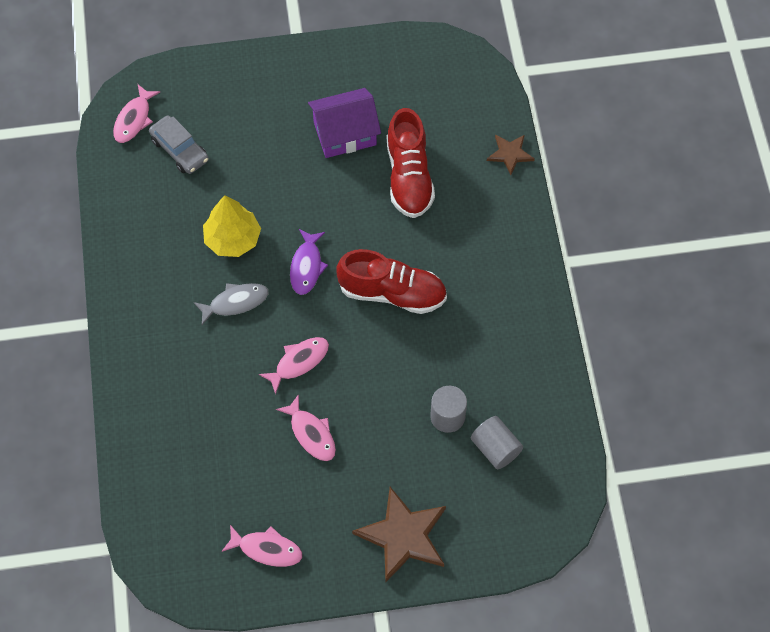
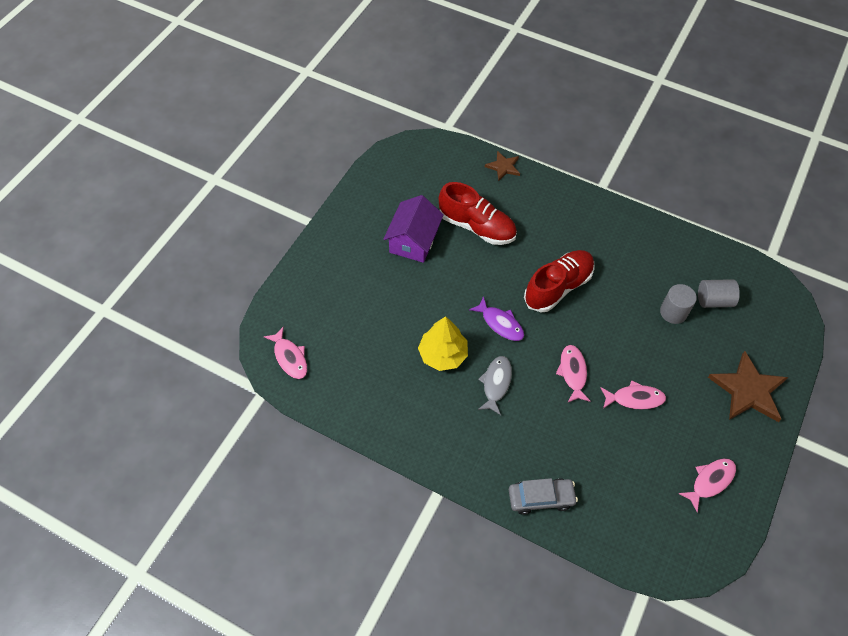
camera: 55 degrees left, 5 degrees down
grey car [149,116,209,174] -> grey car moved to [509,478,578,515]

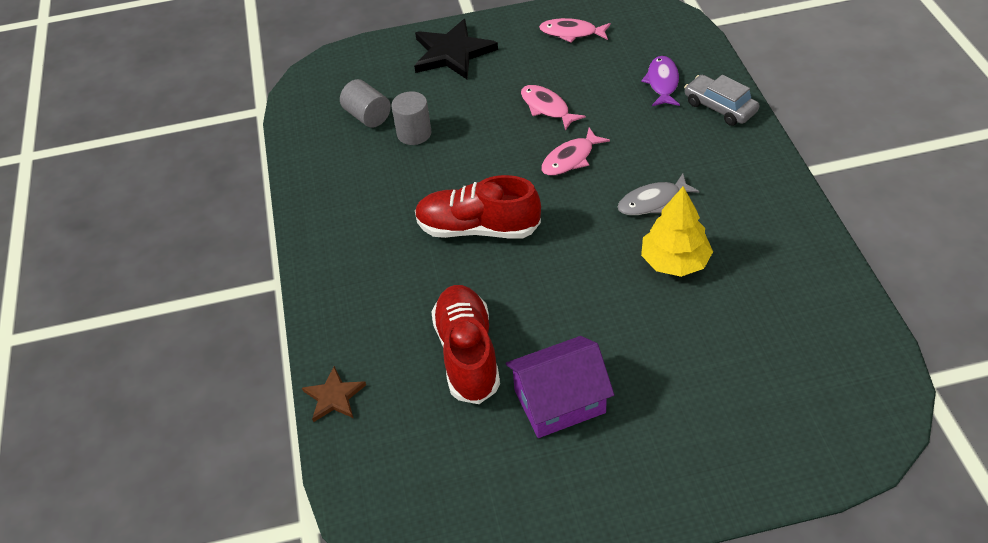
camera: 125 degrees left, 10 degrees down
pink fish [264,326,307,379] -> none
purple fish [469,296,524,341] -> purple fish moved to [641,56,680,106]
brown star [708,351,788,422] -> black star [414,19,498,79]

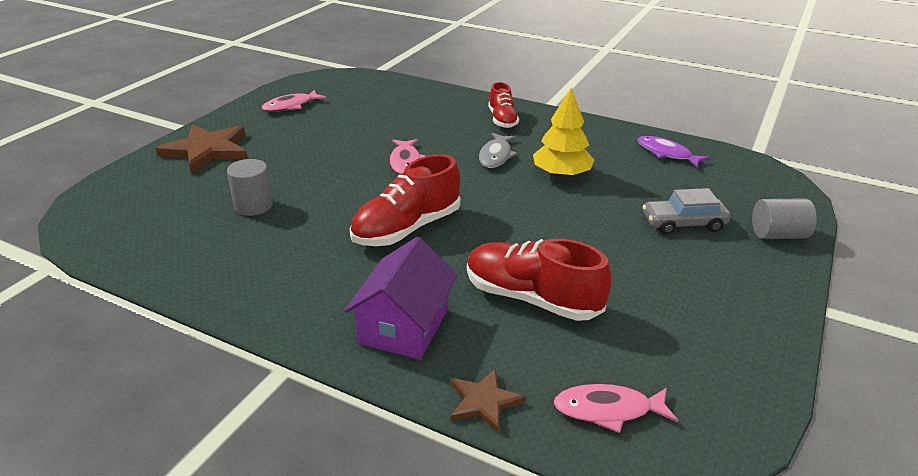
camera: 55 degrees left, 15 degrees down
grey cylinder [340,79,391,128] -> grey cylinder moved to [752,198,817,239]
black star [414,19,498,79] -> brown star [156,124,248,174]
purple house [506,336,614,438] -> purple house moved to [344,237,458,360]
pink fish [521,85,586,131] -> pink fish moved to [554,384,678,433]
purple fish [641,56,680,106] -> purple fish moved to [638,136,710,168]
grey car [684,75,759,126] -> grey car moved to [643,188,731,234]
none -> red shoe [488,82,519,128]

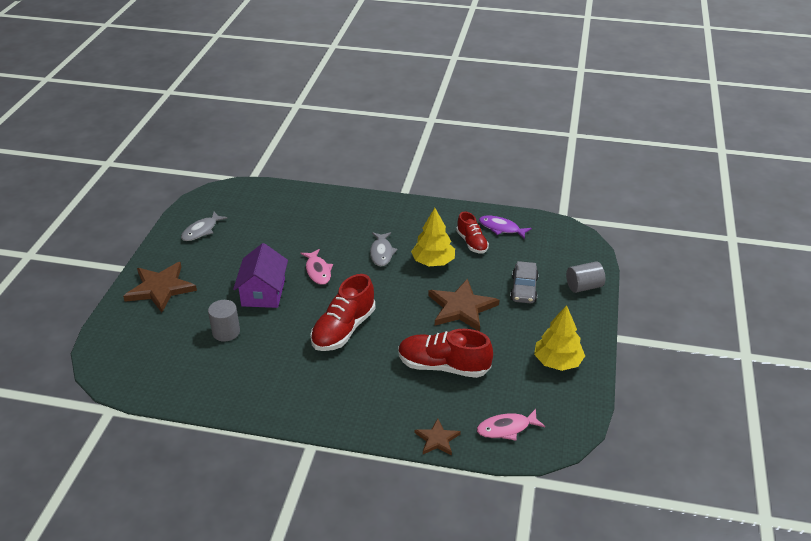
camera: 15 degrees left, 5 degrees up
pink fish [261,90,326,112] -> grey fish [181,212,228,241]
purple house [344,237,458,360] -> purple house moved to [233,243,288,308]
red shoe [488,82,519,128] -> red shoe moved to [456,212,489,253]
grey car [643,188,731,234] -> grey car turned 60 degrees counterclockwise [510,261,539,303]
none -> brown star [428,279,499,332]
none -> yellow tree [534,305,585,371]

